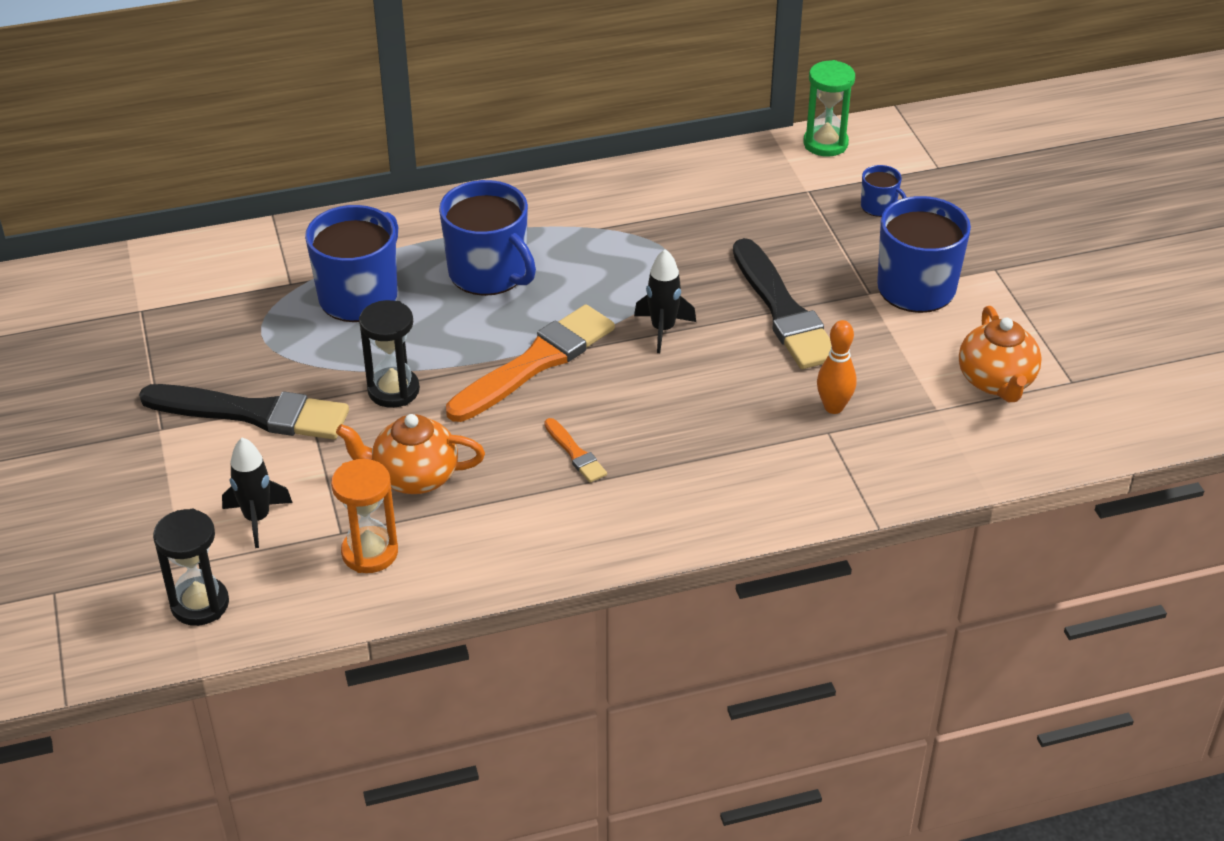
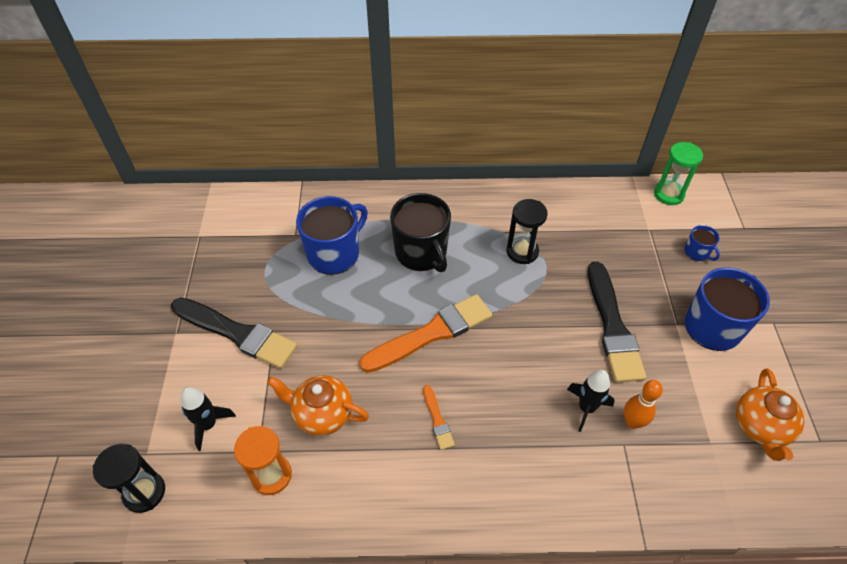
camera: 15 degrees right, 10 degrees up
black hourglass [359,300,420,408] -> black hourglass moved to [507,199,548,264]
blue mug [439,180,536,296] -> black mug [390,193,451,272]
black rocket [634,249,696,353] -> black rocket moved to [567,370,615,432]

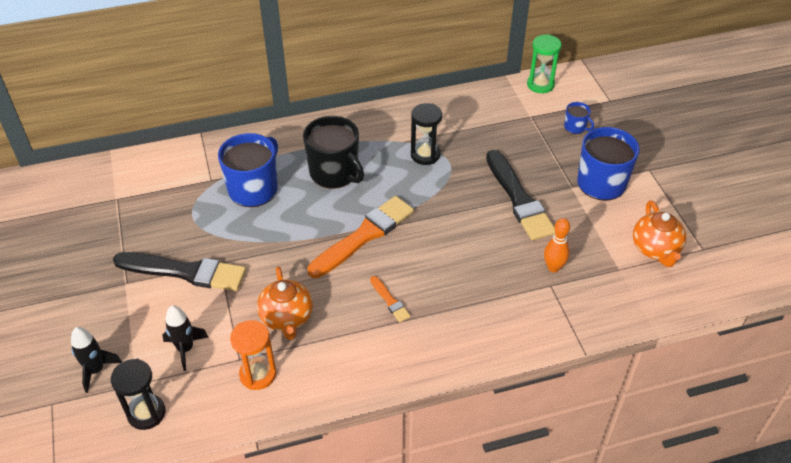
camera: 15 degrees left, 5 degrees down
orange teapot [267,375,369,436] -> orange teapot turned 105 degrees counterclockwise [257,266,313,340]
black rocket [567,370,615,432] -> black rocket moved to [71,327,122,393]

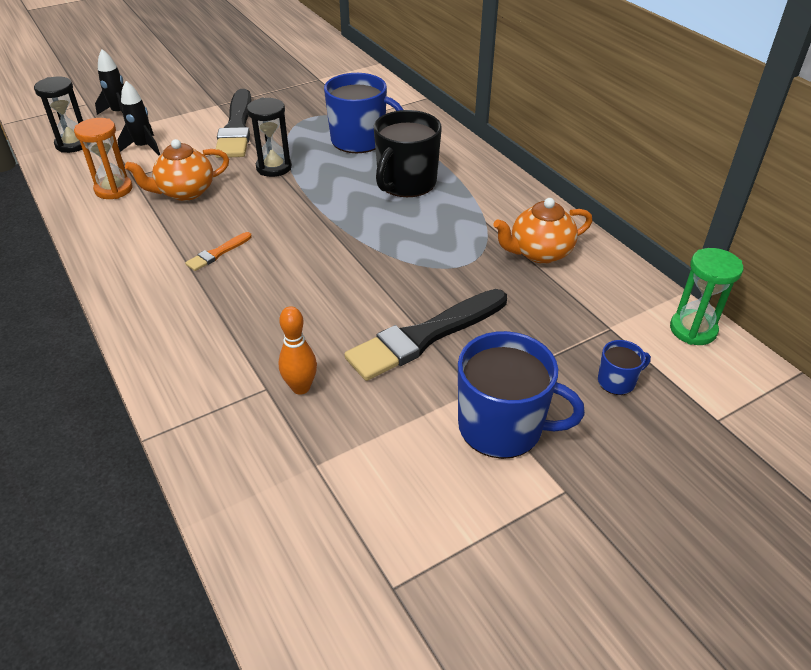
camera: 75 degrees right, 5 degrees down
orange brush [308,196,414,278] -> none
black hourglass [411,103,442,165] -> black hourglass moved to [247,98,292,177]
blue mug [564,102,594,134] -> blue mug turned 135 degrees counterclockwise [598,340,651,395]
orange teapot [633,200,686,267] -> orange teapot moved to [494,198,593,264]

